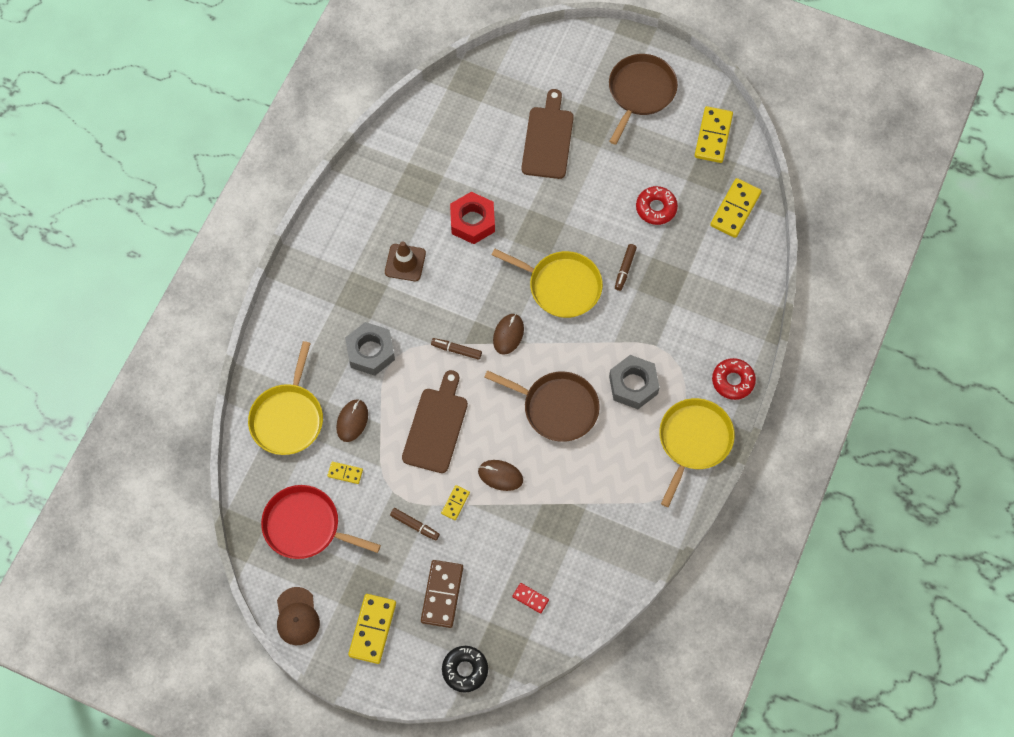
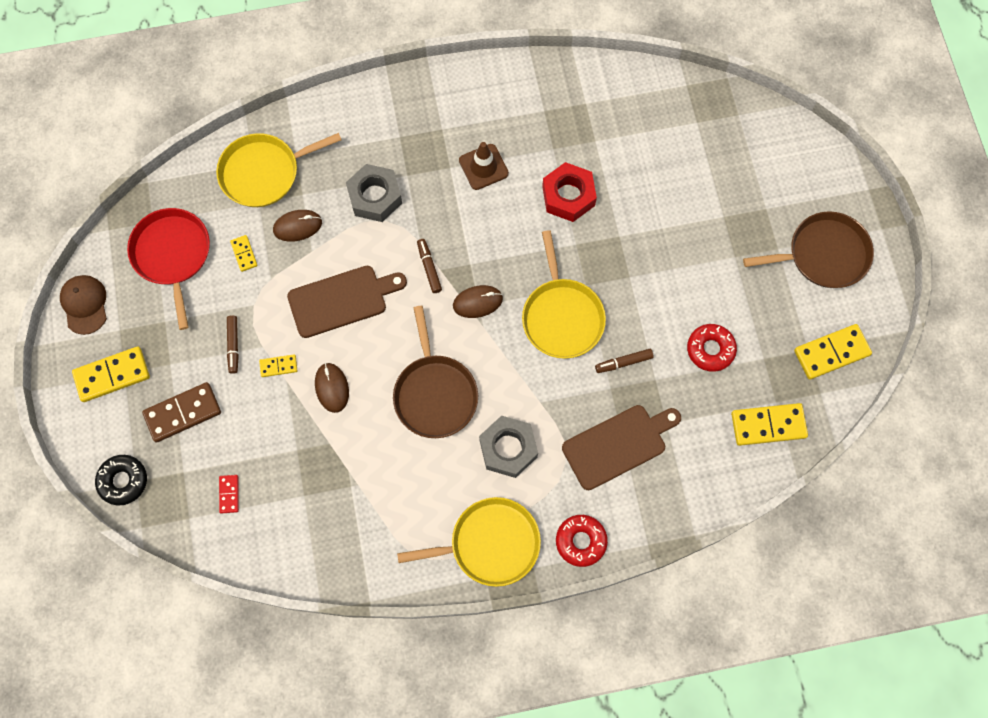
camera: 55 degrees right, 5 degrees up
brown cap [277,587,320,645] -> brown cap turned 120 degrees clockwise [60,275,107,335]
brown cutting board [521,89,574,179] -> brown cutting board moved to [562,405,681,490]

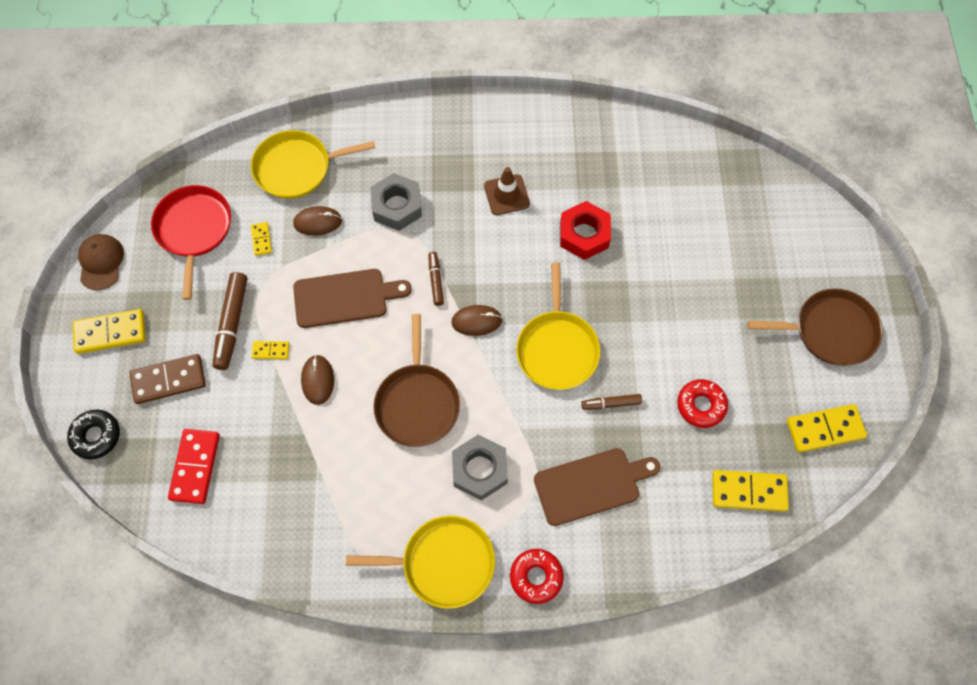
camera: 10 degrees right, 5 degrees down
red domino [219,475,239,514] -> red domino [168,429,220,504], size x1.93
brown marker [227,315,239,374] -> brown marker [212,272,247,370], size x1.74

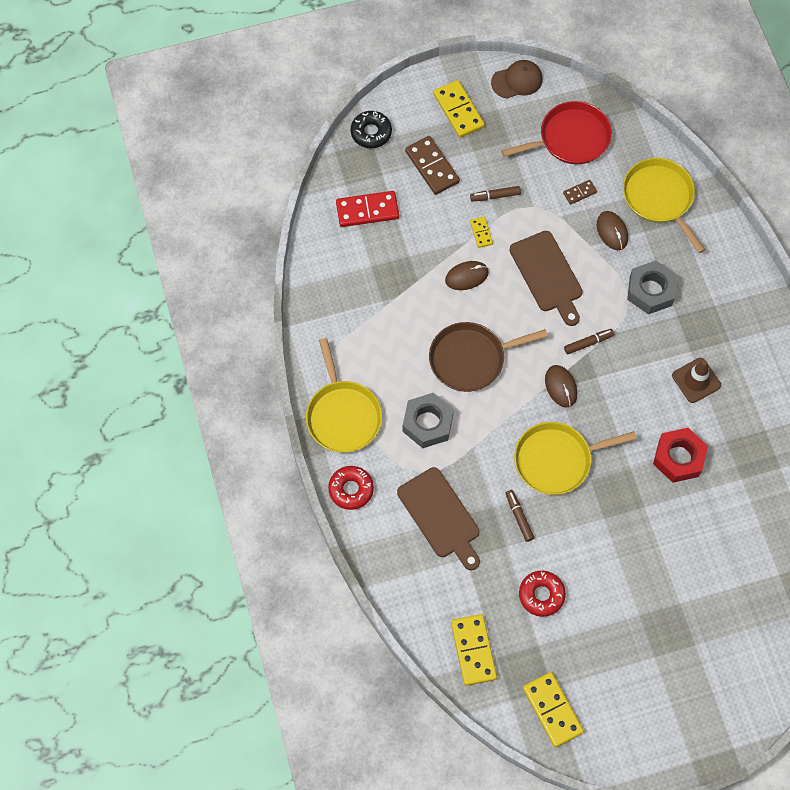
camera: 75 degrees right, 0 degrees up
brown marker [212,272,247,370] -> brown marker [470,186,521,202], size x0.57
yellow domino [251,222,272,256] -> brown domino [563,180,597,205]
brown pan [748,288,883,366] -> none

